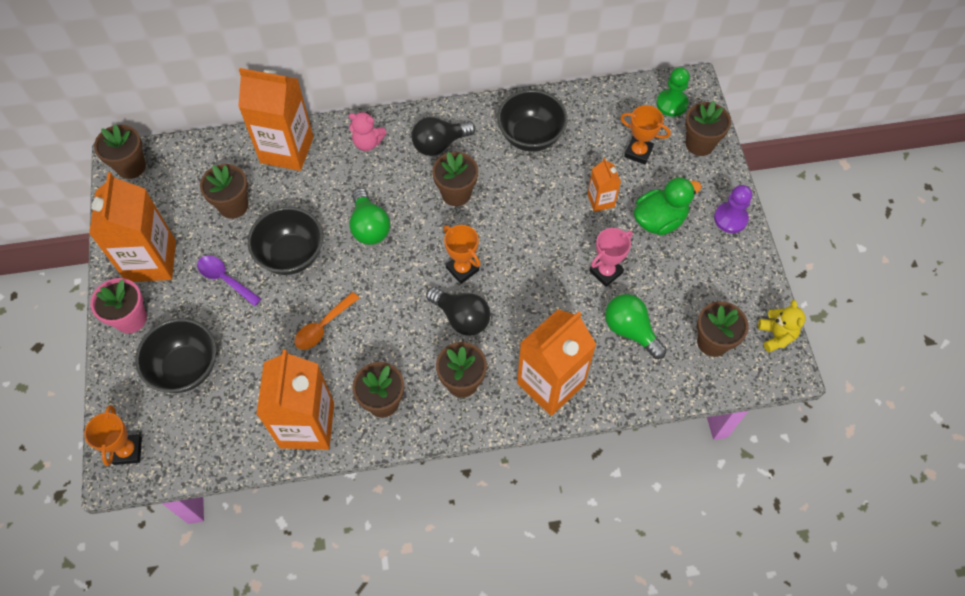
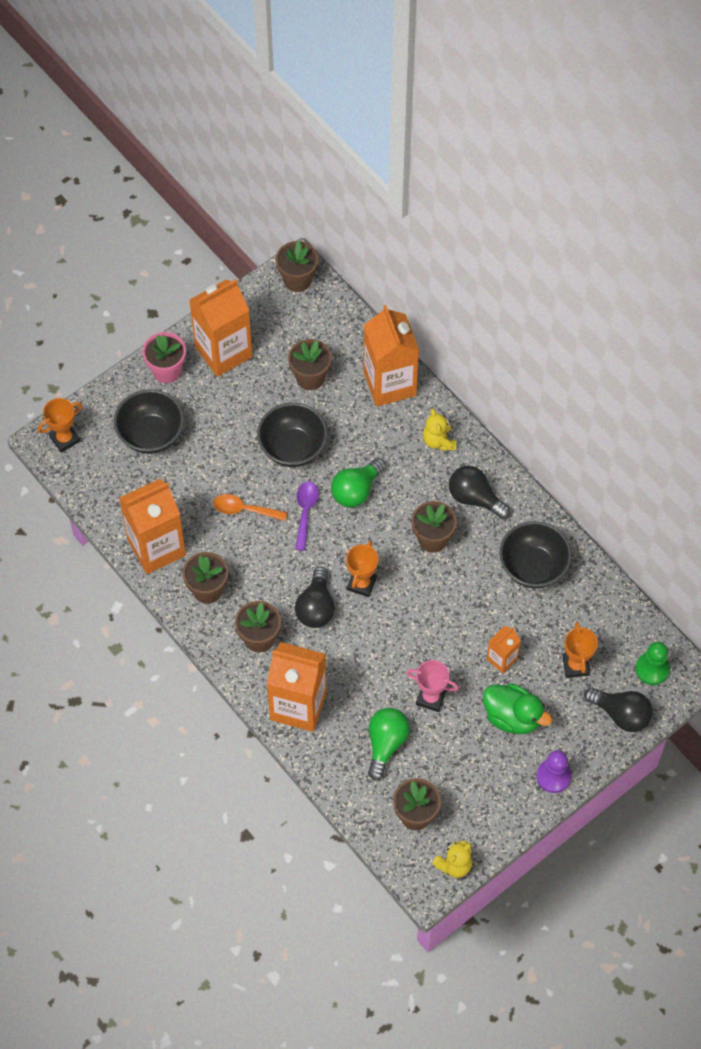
camera: 60 degrees right, 0 degrees up
purple spoon [197,256,261,306] -> purple spoon moved to [295,481,319,551]
pink teddy bear [349,112,387,151] -> yellow teddy bear [423,409,456,451]
brown flower pot [685,101,731,156] -> black light bulb [584,687,653,732]

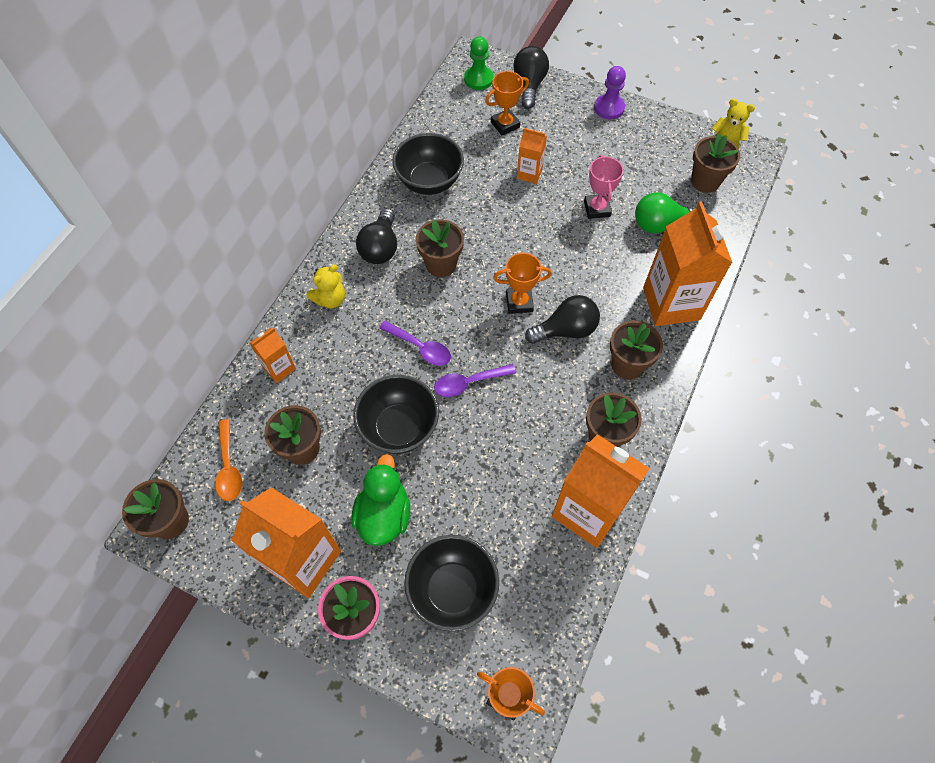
camera: 115 degrees left, 0 degrees up
orange spoon [213,494,288,521] -> orange spoon moved to [215,419,242,501]
green light bulb [331,458,386,507] -> purple spoon [379,321,451,366]
orange carton [364,305,419,406] -> orange carton [250,328,296,383], size x0.49
green duck [483,683,552,734] -> green duck moved to [352,454,410,546]

